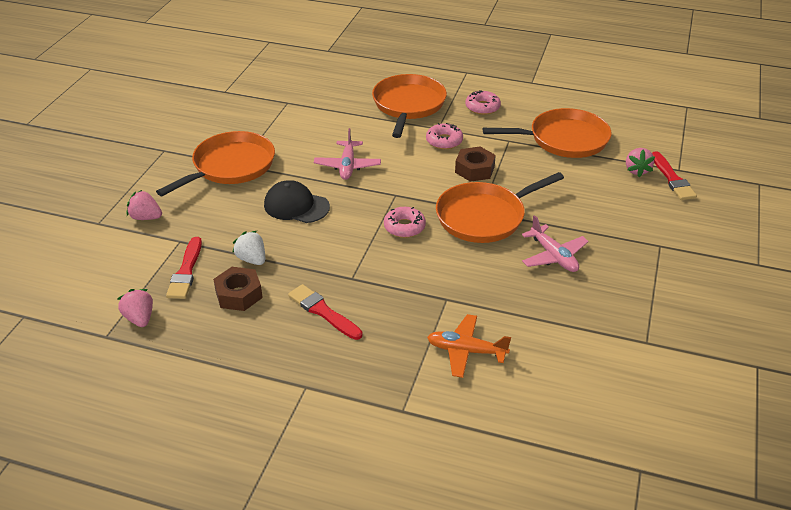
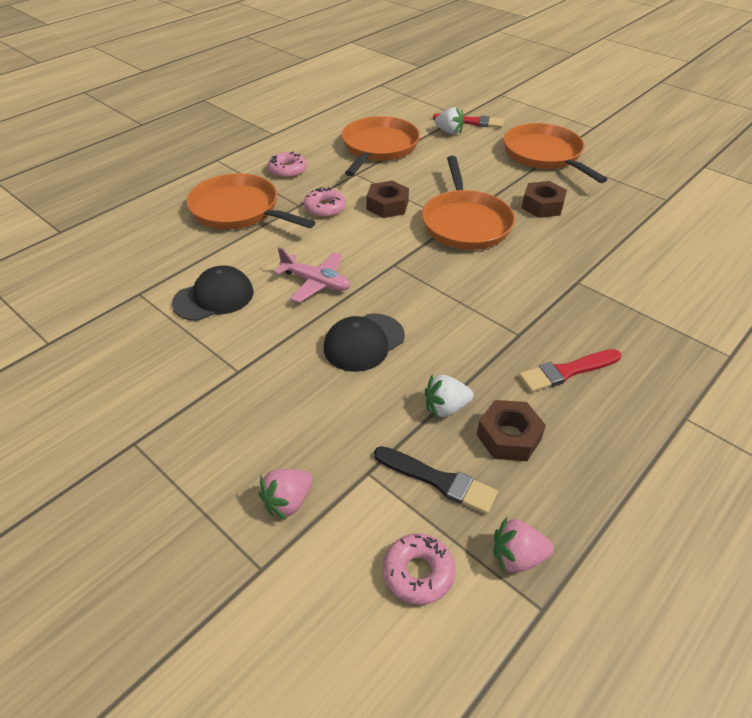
camera: 65 degrees left, 5 degrees up
orange pan [156,131,275,196] -> orange pan moved to [504,123,608,183]
red brush [166,237,202,299] -> black brush [374,446,498,514]
pink donut [384,207,426,238] -> pink donut moved to [383,533,455,605]
orange plane [427,314,511,378] -> none
pink plane [522,215,589,272] -> brown nut [522,181,567,218]
pink strawberry [626,148,655,177] -> white strawberry [435,107,464,134]
none -> black cap [172,265,253,321]

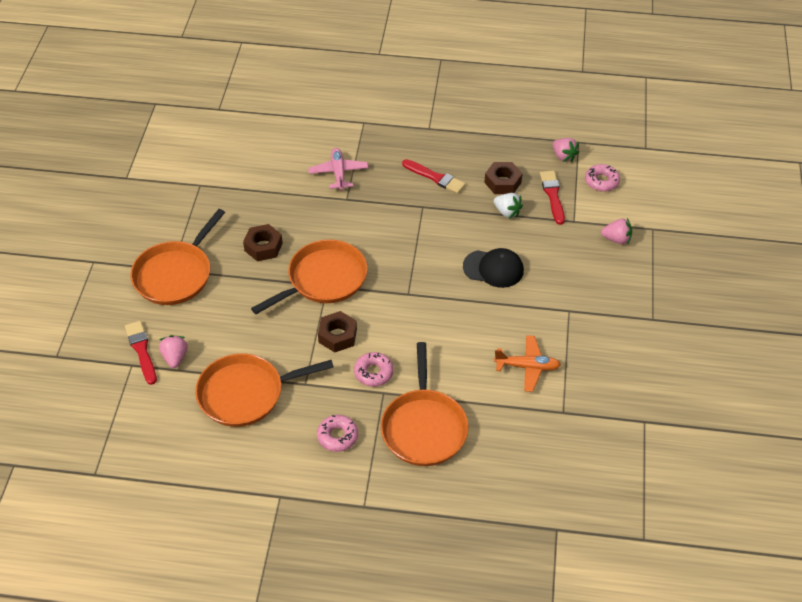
camera: 125 degrees left, 5 degrees up
black cap [172,265,253,321] -> orange plane [494,335,561,392]
pink plane [274,247,350,303] -> pink plane moved to [308,148,369,191]
black brush [374,446,498,514] -> red brush [540,170,565,225]
white strawberry [435,107,464,134] -> pink strawberry [159,335,187,368]

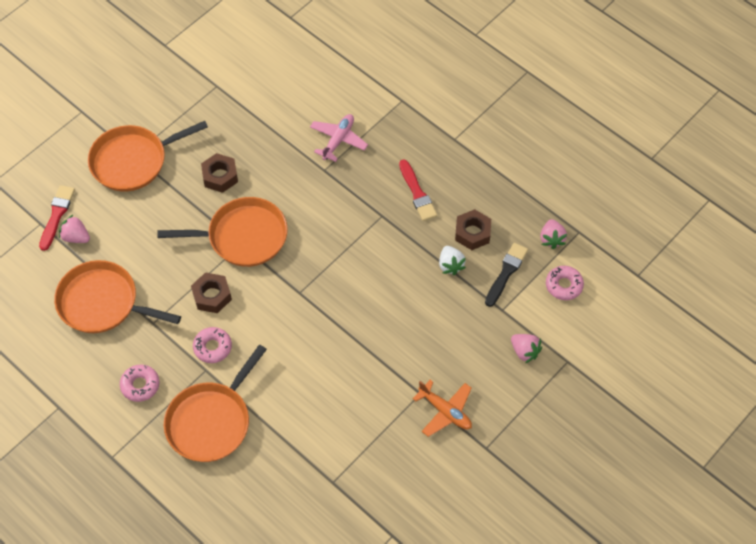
camera: 35 degrees right, 10 degrees up
pink strawberry [159,335,187,368] -> pink strawberry turned 90 degrees counterclockwise [59,215,90,243]
black cap [463,248,524,288] -> none
orange plane [494,335,561,392] -> orange plane moved to [413,380,472,437]
red brush [540,170,565,225] -> black brush [485,243,528,307]

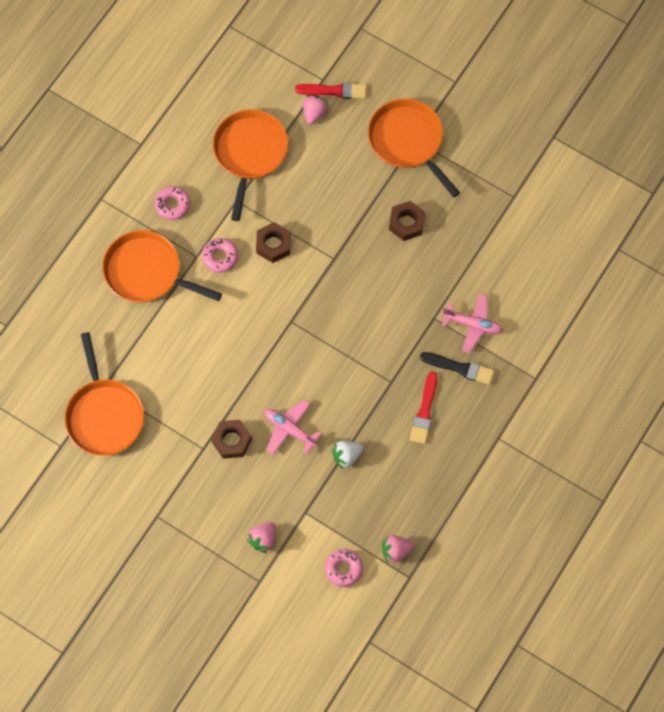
camera: 80 degrees right, 10 degrees up
orange pan [157,197,288,267] -> orange pan moved to [64,332,144,456]
red brush [399,159,437,221] -> red brush turned 45 degrees counterclockwise [410,372,437,444]
orange plane [413,380,472,437] -> none
brown nut [455,209,491,250] -> brown nut moved to [211,420,252,459]
black brush [485,243,528,307] -> black brush moved to [420,352,494,385]
none -> pink plane [265,399,322,455]

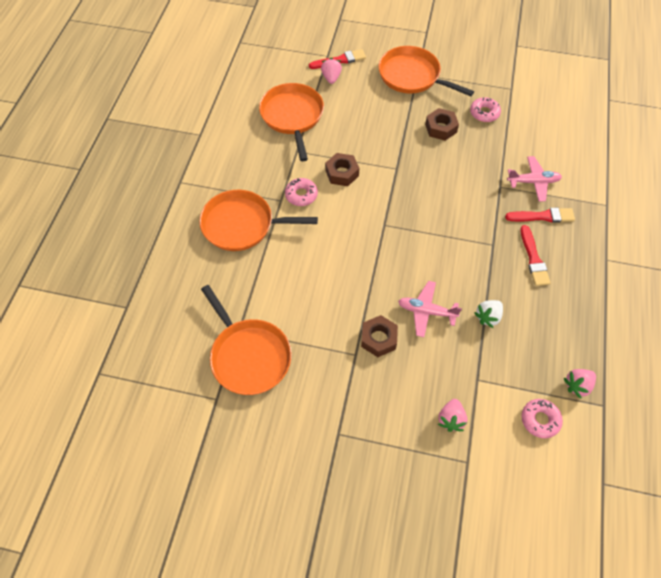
camera: 20 degrees left, 10 degrees down
pink donut [154,186,190,220] -> pink donut moved to [470,97,501,122]
black brush [420,352,494,385] -> red brush [505,208,575,223]

